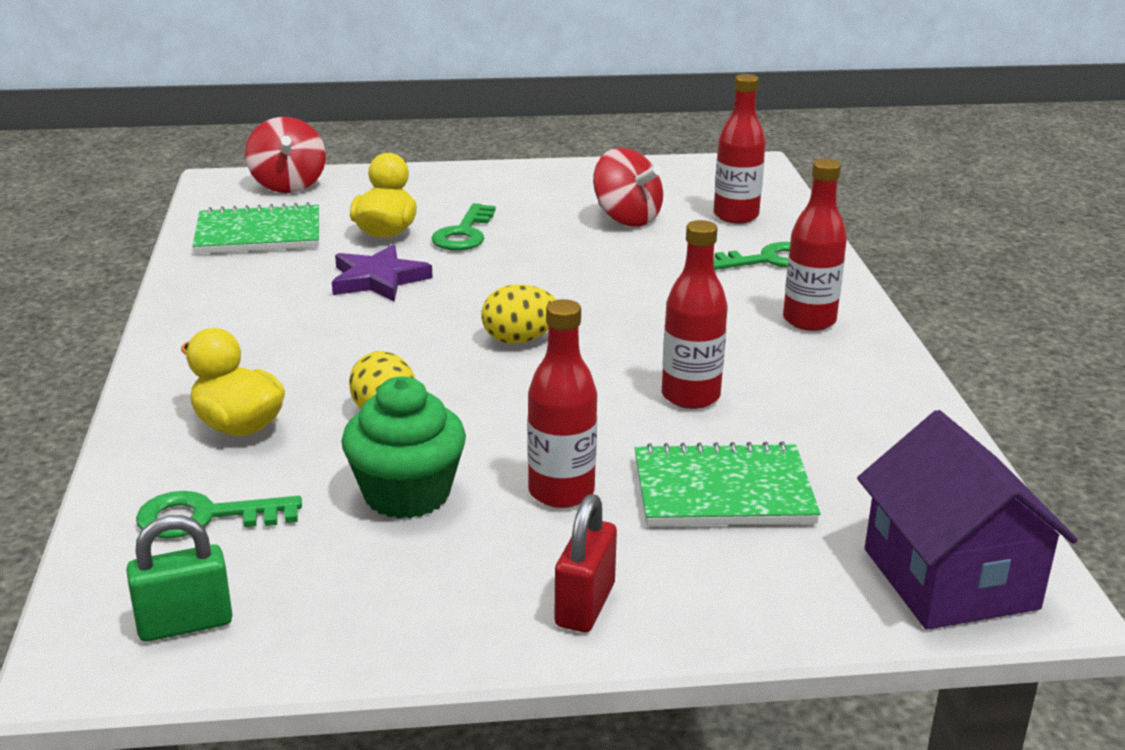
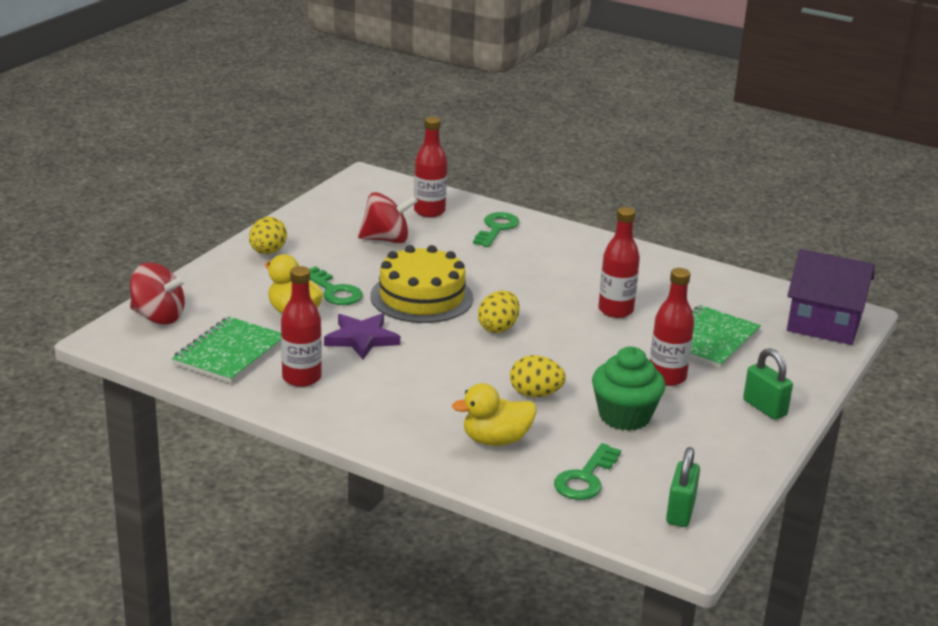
camera: 55 degrees left, 0 degrees up
red padlock [554,494,617,632] -> green padlock [743,348,793,420]
red bottle [783,159,847,331] -> red bottle moved to [281,266,322,387]
none -> yellow egg [249,217,287,254]
none -> yellow cake [371,245,473,323]

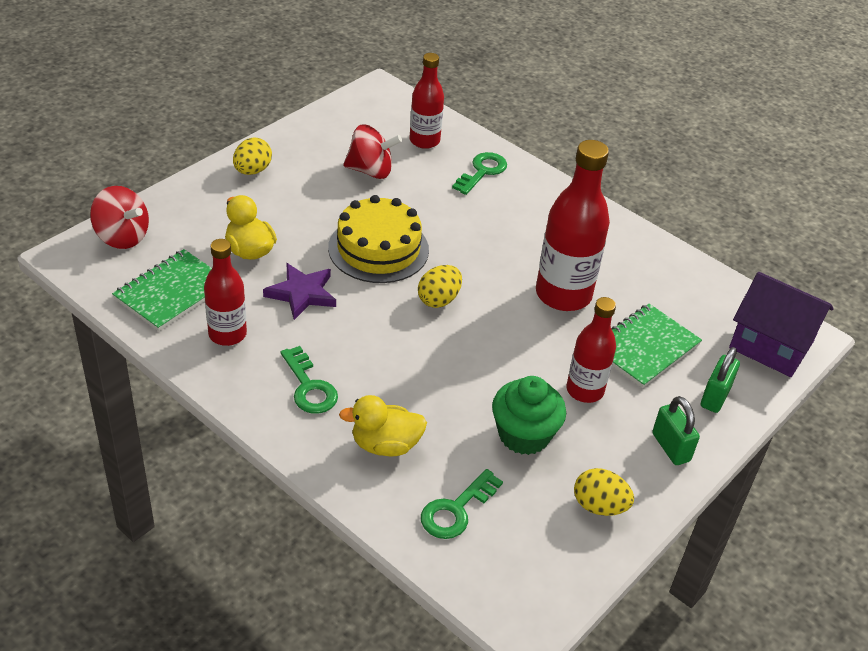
camera: 10 degrees right, 15 degrees up
green key [310,266,363,305] -> green key moved to [281,346,338,414]
yellow egg [510,355,566,397] -> yellow egg moved to [574,468,634,516]
red bottle [599,207,640,318] -> red bottle [536,140,610,311], size x1.62
green padlock [666,447,700,527] -> green padlock moved to [701,347,740,413]

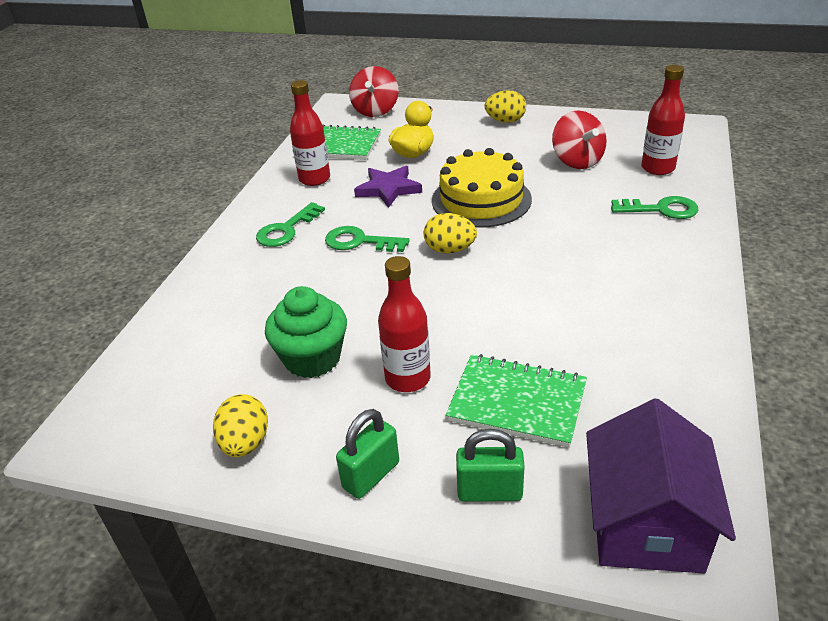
camera: 70 degrees right, 5 degrees down
yellow duck [339,395,427,456] -> none
green key [421,469,503,539] -> green key moved to [325,226,410,252]
red bottle [536,140,610,311] -> none

